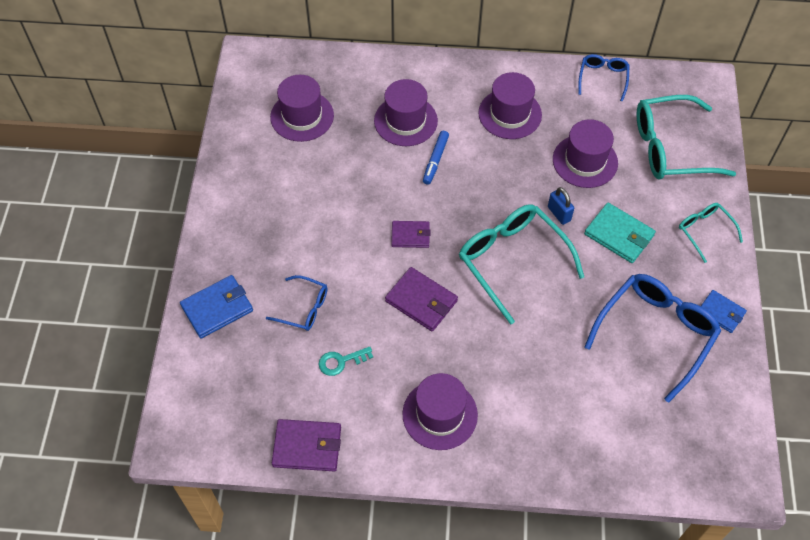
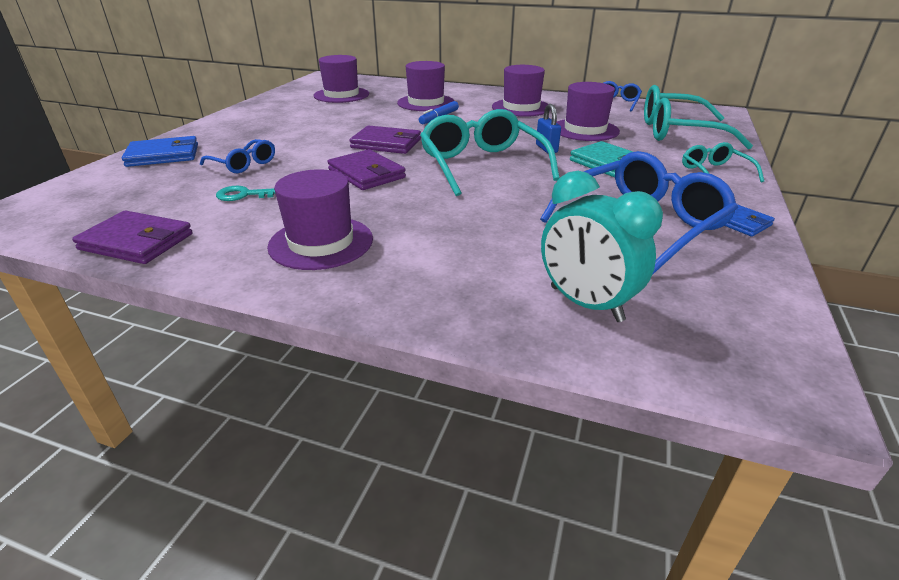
camera: 15 degrees right, 25 degrees down
purple wallet [391,221,431,248] -> purple wallet [349,125,421,154], size x1.52
none -> turquoise clock [541,171,663,322]

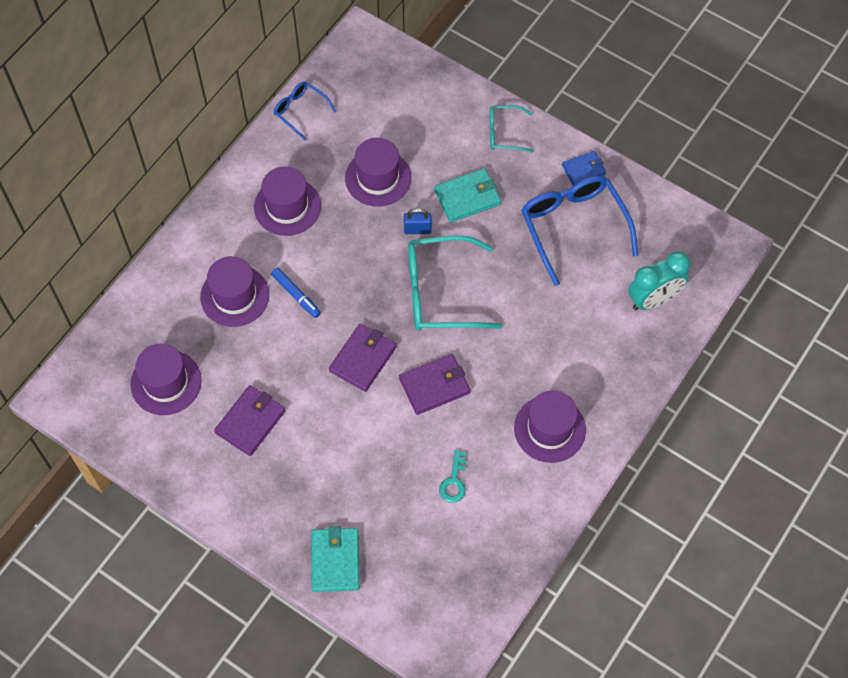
camera: 75 degrees left, 30 degrees up
purple wallet [72,210,193,264] -> purple wallet moved to [214,385,286,456]
blue wallet [122,136,198,167] -> turquoise wallet [311,526,360,592]
blue glasses [200,139,275,173] -> none
turquoise glasses [644,85,753,149] -> none

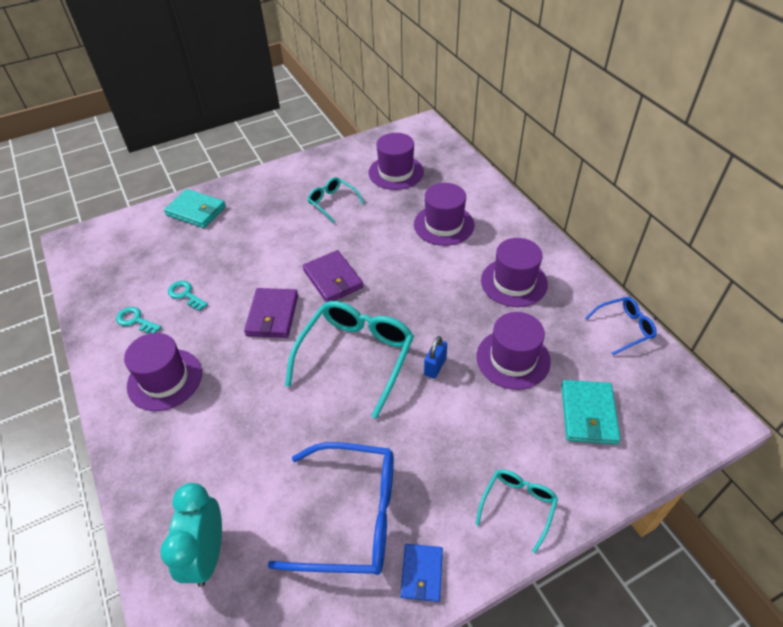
camera: 120 degrees right, 15 degrees down
purple wallet [214,385,286,456] -> turquoise glasses [308,177,364,223]
blue marker [271,268,321,318] -> none
turquoise wallet [434,168,501,223] -> turquoise wallet moved to [561,380,620,445]
none -> turquoise key [116,307,162,333]

